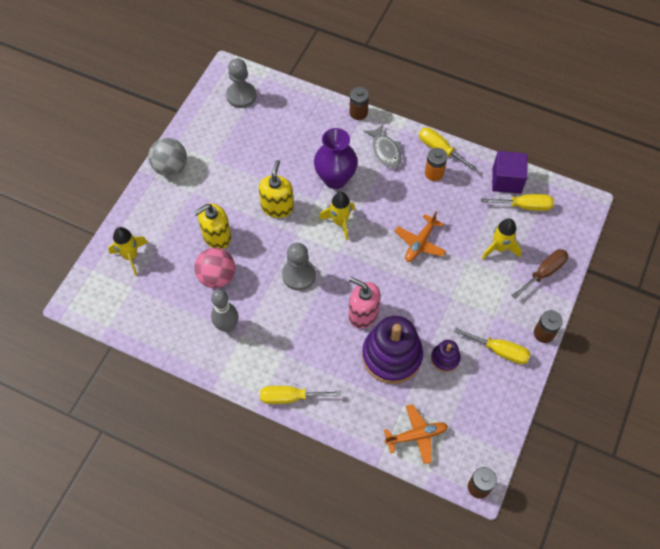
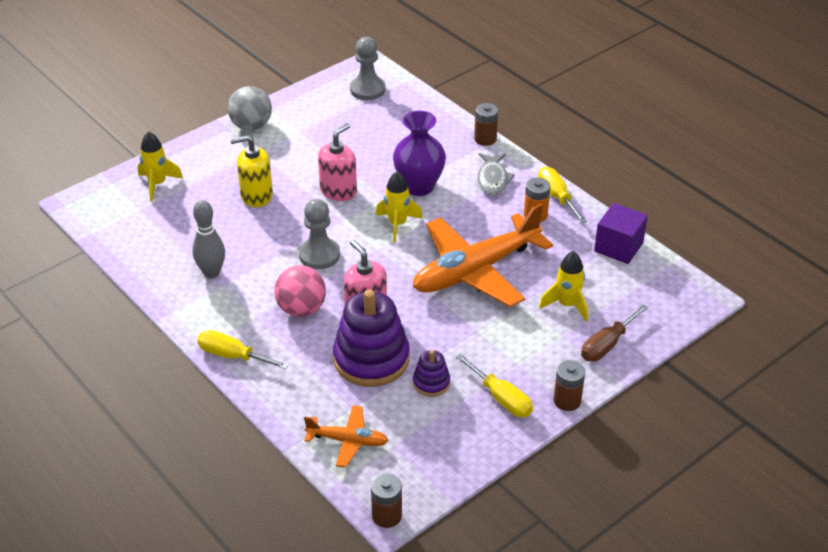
camera: 25 degrees right, 20 degrees down
pink ball [194,248,235,288] -> pink ball moved to [274,265,326,317]
yellow soap dispenser [259,160,294,218] -> pink soap dispenser [318,123,357,201]
orange plane [395,211,446,262] -> orange plane [413,203,553,307], size x2.08
yellow screwdriver [481,194,554,211] -> none
brown screwdriver [512,249,568,299] -> brown screwdriver turned 150 degrees clockwise [581,304,648,362]

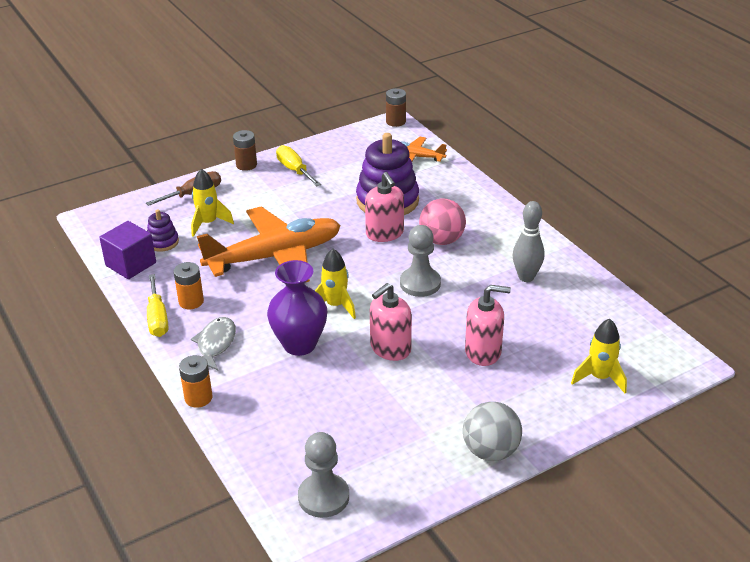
camera: 170 degrees left, 5 degrees down
yellow screwdriver [197,330,289,369] -> none
yellow soap dispenser [230,135,273,207] -> pink soap dispenser [465,285,511,366]
purple stacking toy [413,350,450,397] -> purple stacking toy moved to [147,209,179,252]
brown battery [474,103,498,146] -> orange battery [179,355,213,408]

